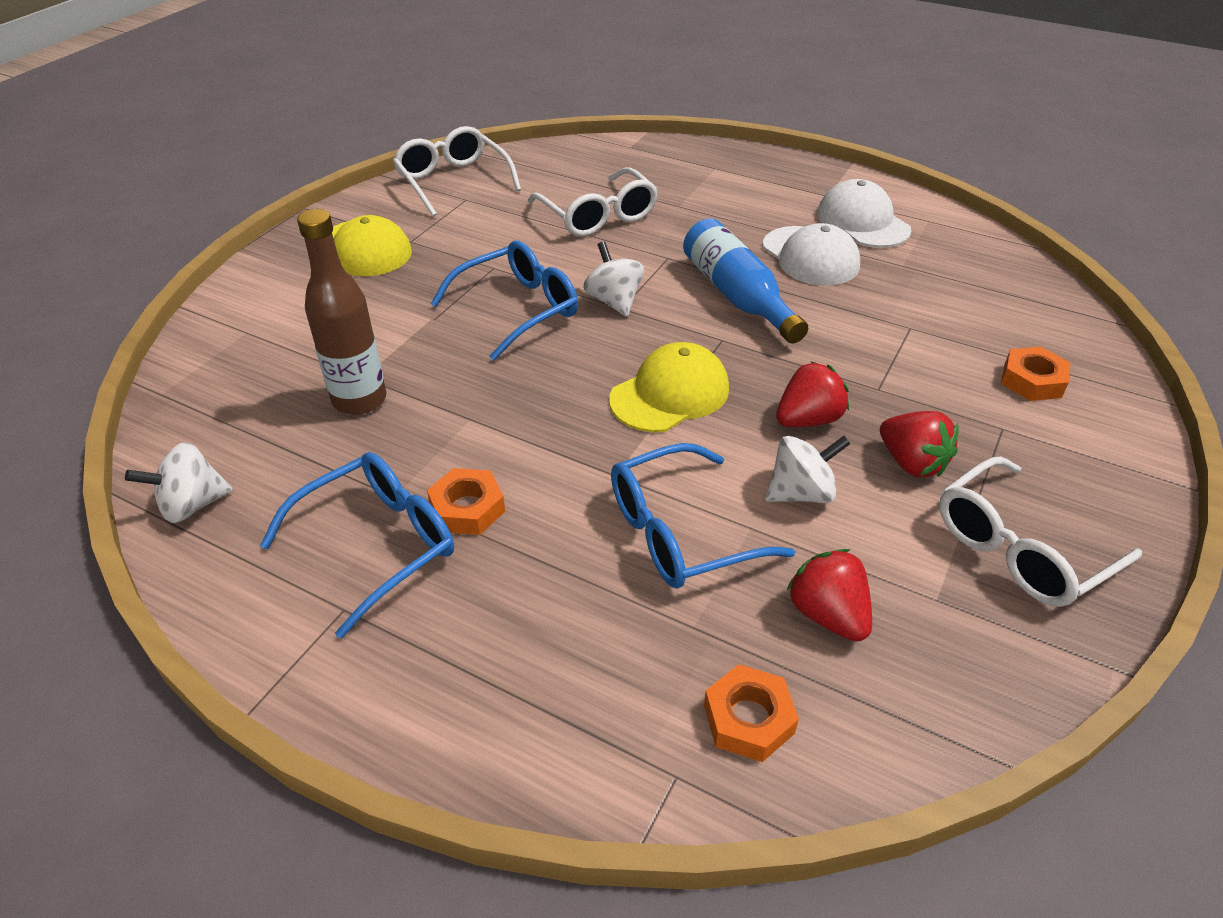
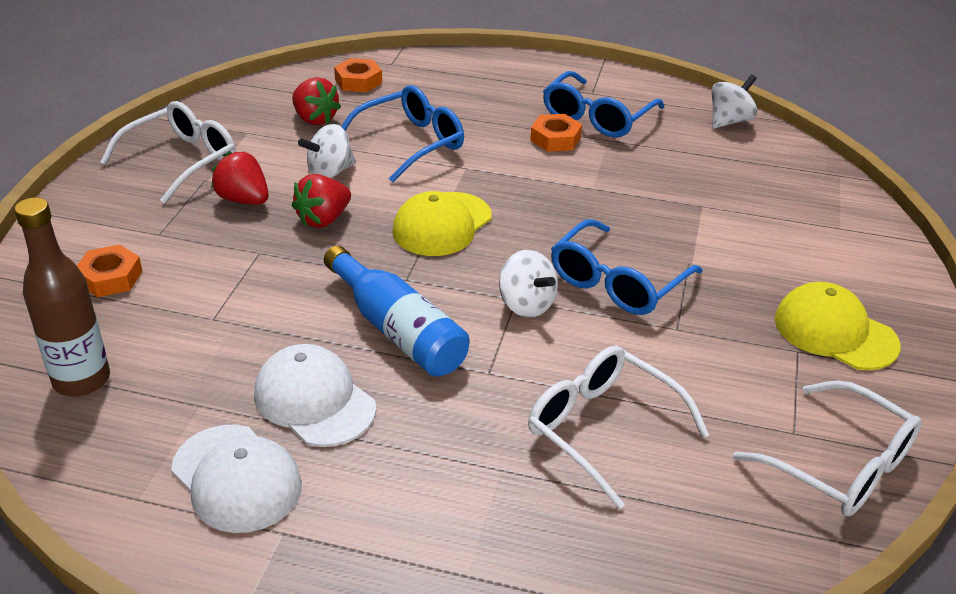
camera: 165 degrees right, 5 degrees down
brown bottle [297,209,386,415] -> brown bottle moved to [14,197,110,396]

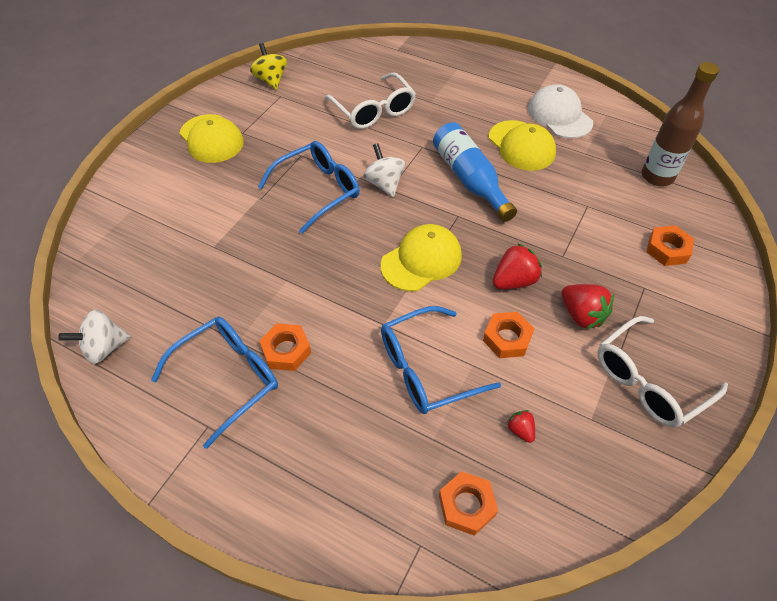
camera: 165 degrees left, 15 degrees up
white cap [254,344,376,447] -> yellow cap [489,120,556,171]
red strawberry [292,77,341,125] -> red strawberry [507,410,535,443], size x0.54
white spinning top [298,124,356,178] -> orange nut [483,312,534,358]
white glasses [733,380,922,516] -> yellow spinning top [250,43,287,90]

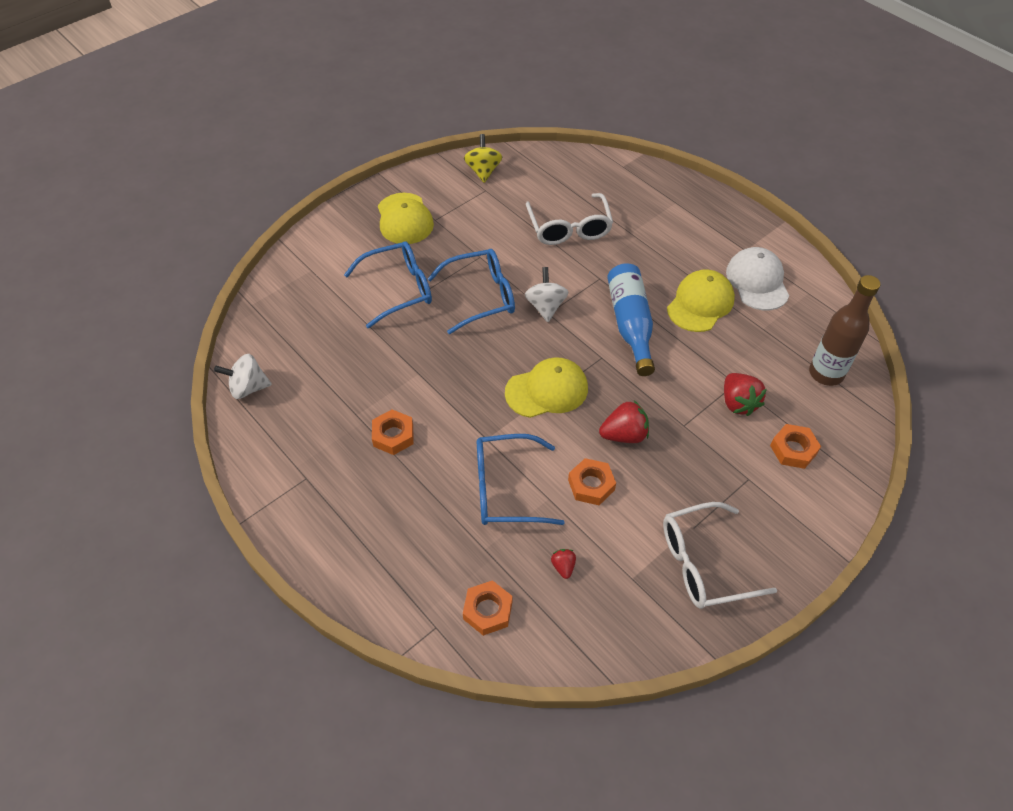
camera: 20 degrees right, 0 degrees up
blue glasses [151,317,278,449] -> blue glasses moved to [344,241,432,328]
yellow cap [489,120,556,171] -> yellow cap turned 135 degrees counterclockwise [667,269,735,332]
red strawberry [562,284,614,329] -> red strawberry moved to [724,373,767,416]

